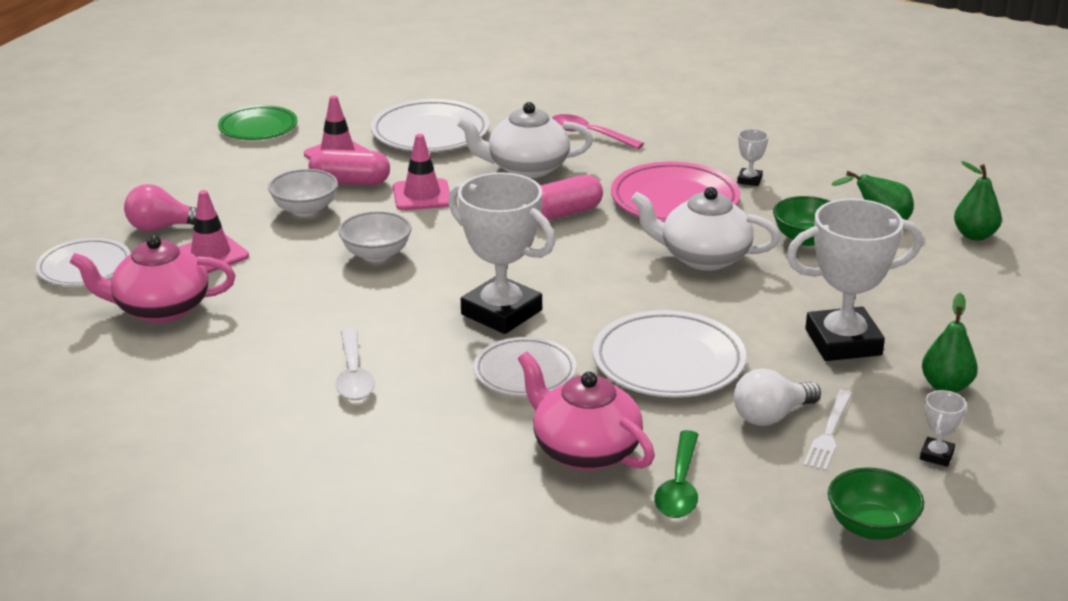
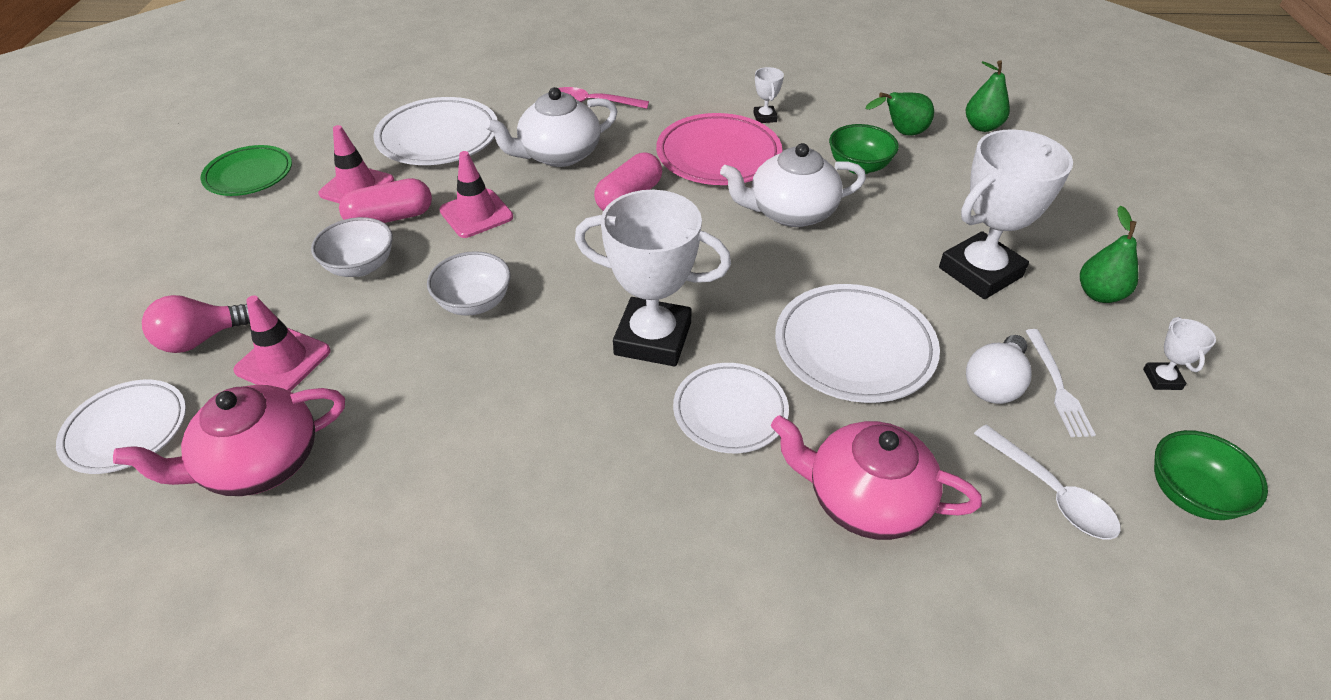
camera: 25 degrees left, 15 degrees up
white spoon [335,328,375,400] -> white spoon moved to [974,424,1120,540]
green spoon [654,430,699,518] -> none

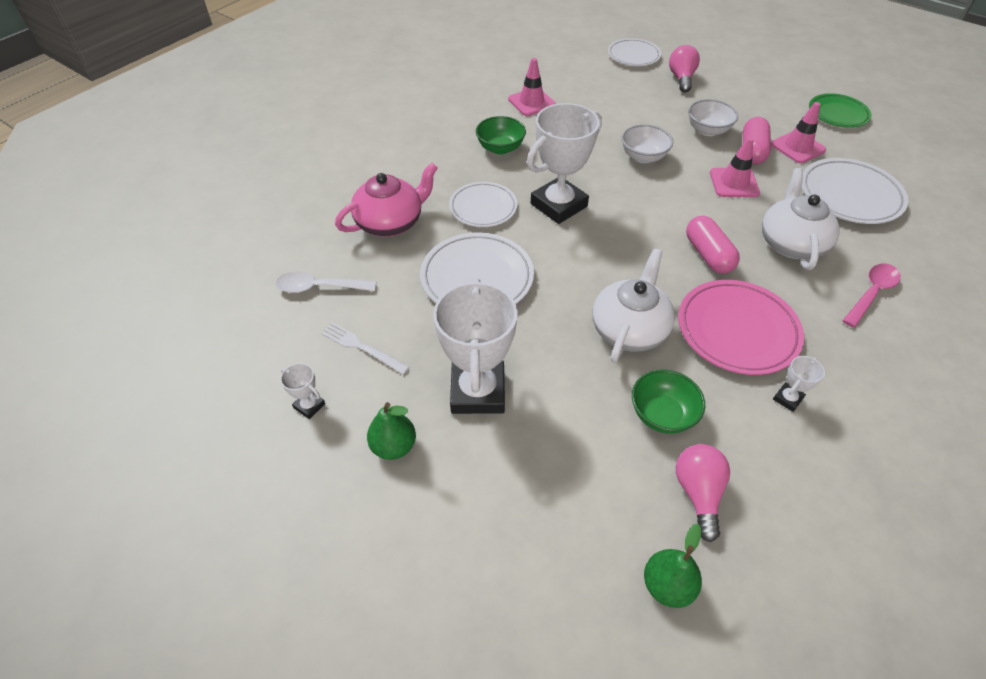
camera: 125 degrees right, 5 degrees up
pink teapot [113,385,345,496] -> none
pink traffic cone [233,296,331,391] -> pink traffic cone moved to [508,58,556,116]
white trophy [753,67,784,123] -> white trophy turned 75 degrees counterclockwise [773,356,825,412]
green pear [866,92,934,136] -> pink light bulb [676,444,730,542]
white light bulb [966,335,1032,404] -> none
green bowl [1154,430,1268,520] -> green bowl moved to [476,116,526,155]

